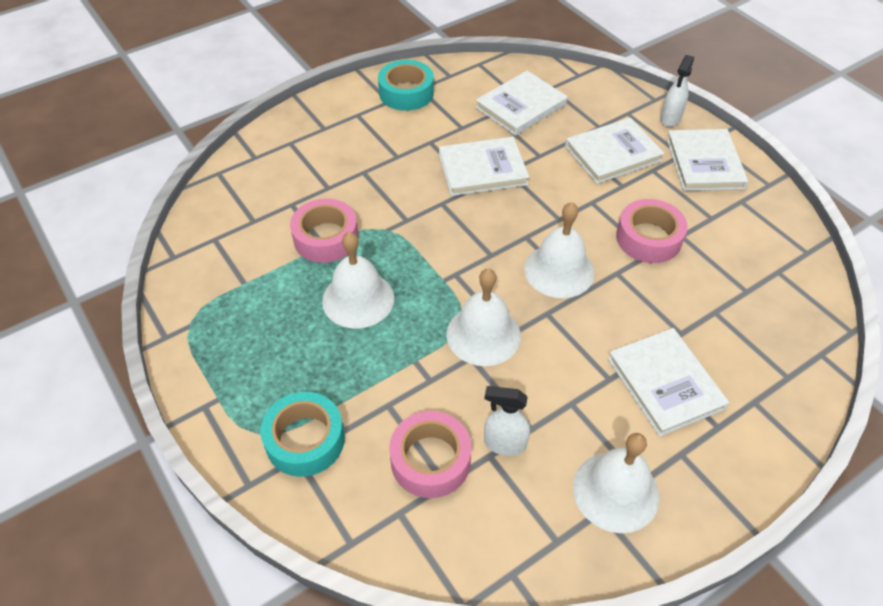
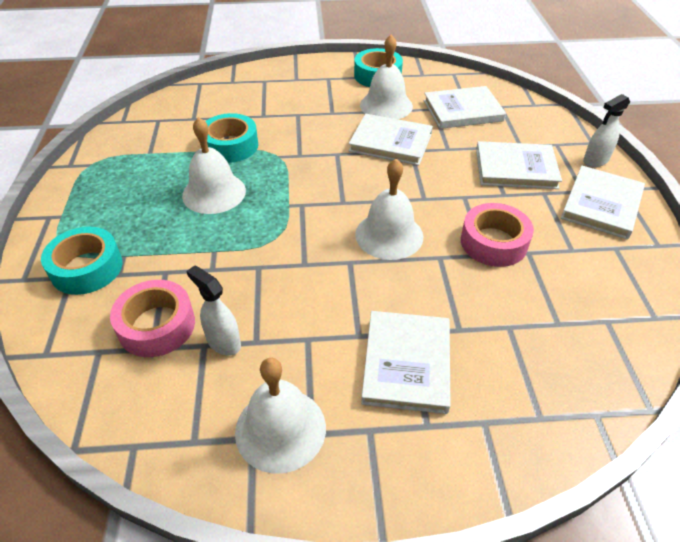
camera: 30 degrees right, 5 degrees down
pink tape [290,198,358,263] -> turquoise tape [205,113,258,163]
white bell [446,269,521,366] -> white bell moved to [360,35,413,119]

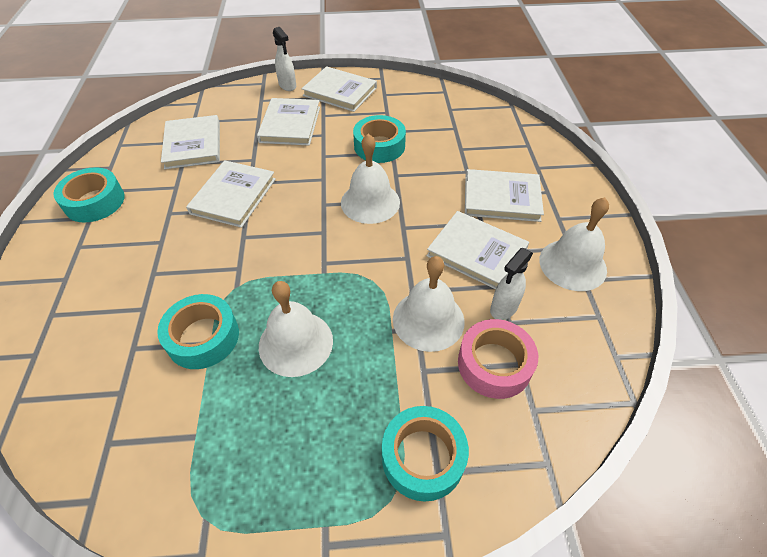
camera: 90 degrees left, 5 degrees up
white bell [360,35,413,119] -> white bell moved to [393,256,465,352]
pink tape [461,203,534,267] -> turquoise tape [353,115,406,163]
none -> white book [427,211,529,289]

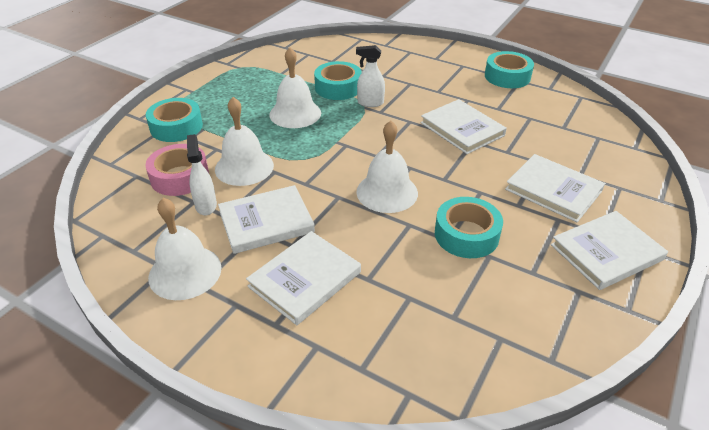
camera: 125 degrees right, 10 degrees down
white book [161,115,220,169] -> none
white spray bottle [273,27,296,91] -> white spray bottle moved to [356,45,385,107]

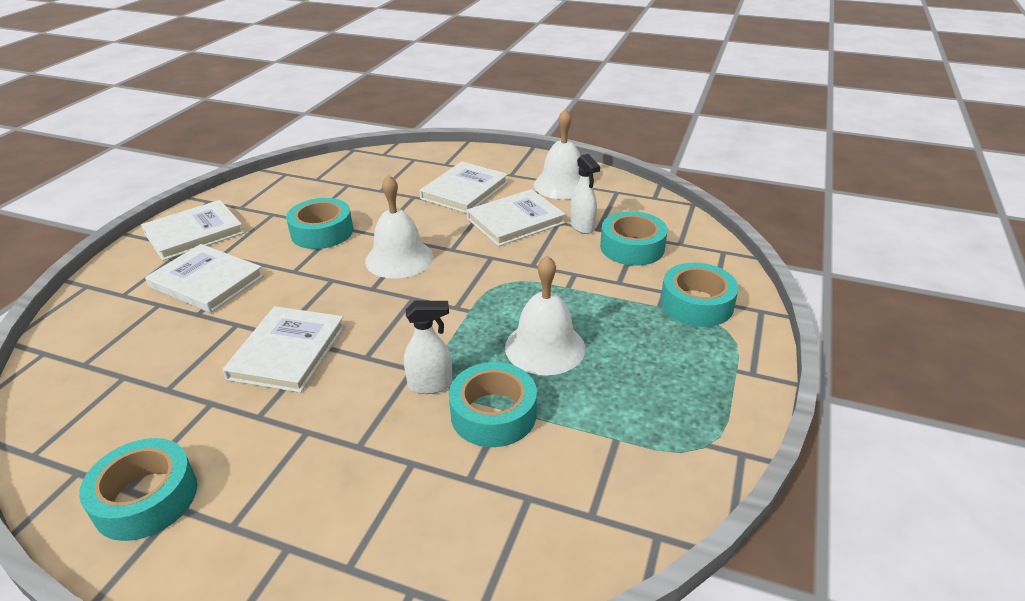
camera: 170 degrees right, 5 degrees down
pink tape [145,144,209,196] -> turquoise tape [600,211,668,266]
white bell [215,97,274,186] -> none
white book [421,99,507,154] -> white book turned 60 degrees clockwise [222,306,345,393]

